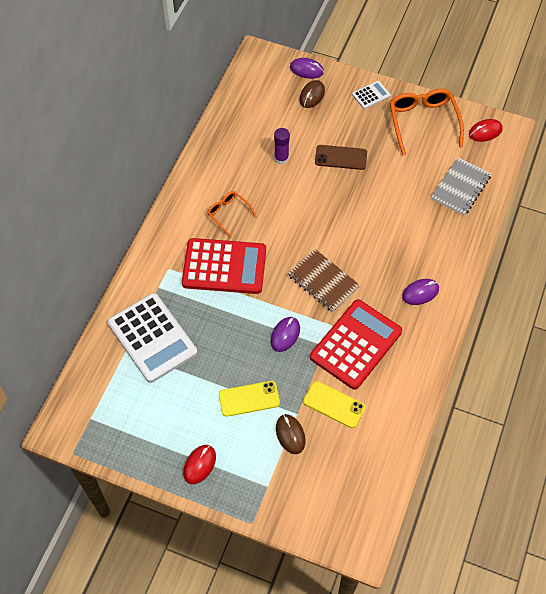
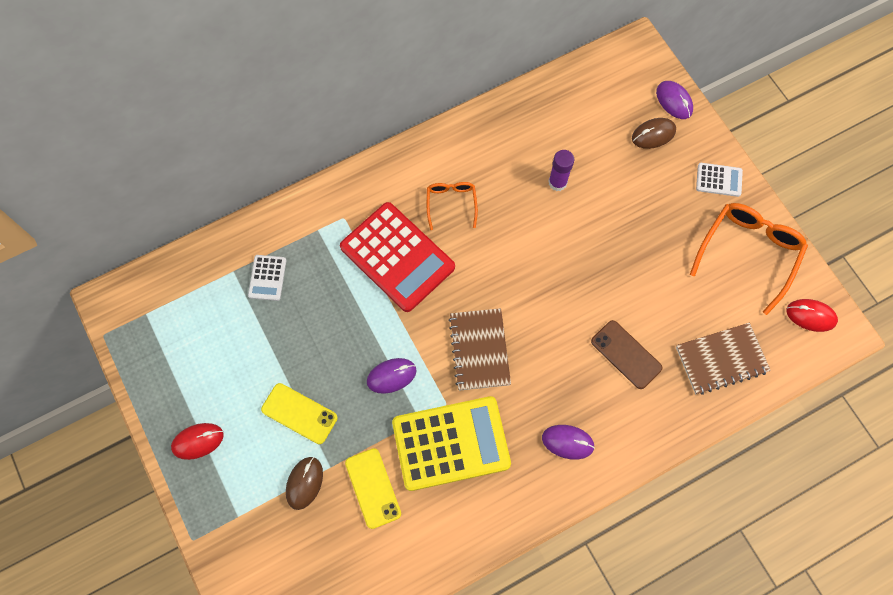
camera: 40 degrees right, 10 degrees up
white calculator [108,293,197,383] -> white calculator [248,255,286,301], size x0.45
red calculator [310,299,402,390] -> yellow calculator [392,396,511,491]
brown phone [315,145,367,170] -> brown phone moved to [591,320,663,389]
grey notebook [431,157,492,216] -> brown notebook [676,323,771,395]

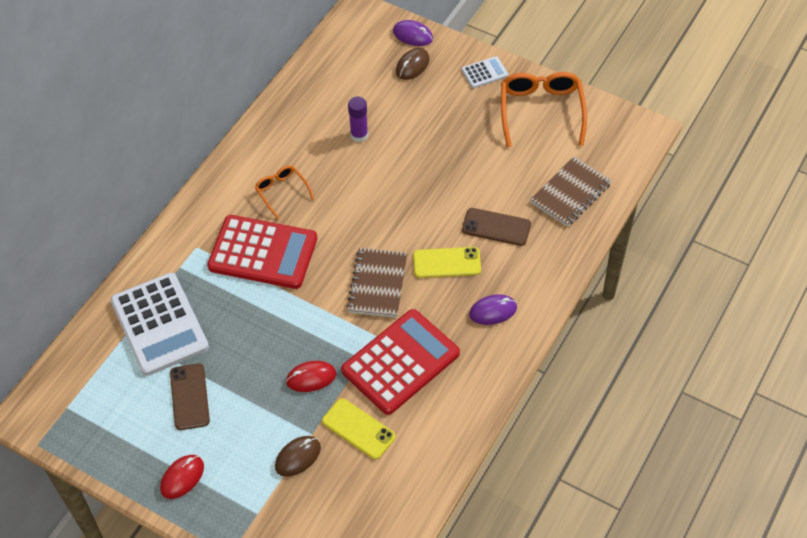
camera: 30 degrees left, 15 degrees down
white calculator [248,255,286,301] -> white calculator [110,273,209,376], size x2.20
yellow phone [261,383,338,444] -> yellow phone moved to [413,247,481,278]
brown mouse [286,457,323,510] -> brown mouse turned 60 degrees clockwise [275,436,321,477]
purple mouse [367,358,417,394] -> none
yellow calculator [392,396,511,491] -> red calculator [341,309,460,415]
brown notebook [448,308,511,391] -> brown notebook turned 45 degrees clockwise [347,248,407,318]
red mouse [786,299,838,332] -> red mouse moved to [286,361,336,392]
none -> brown phone [170,363,210,430]

